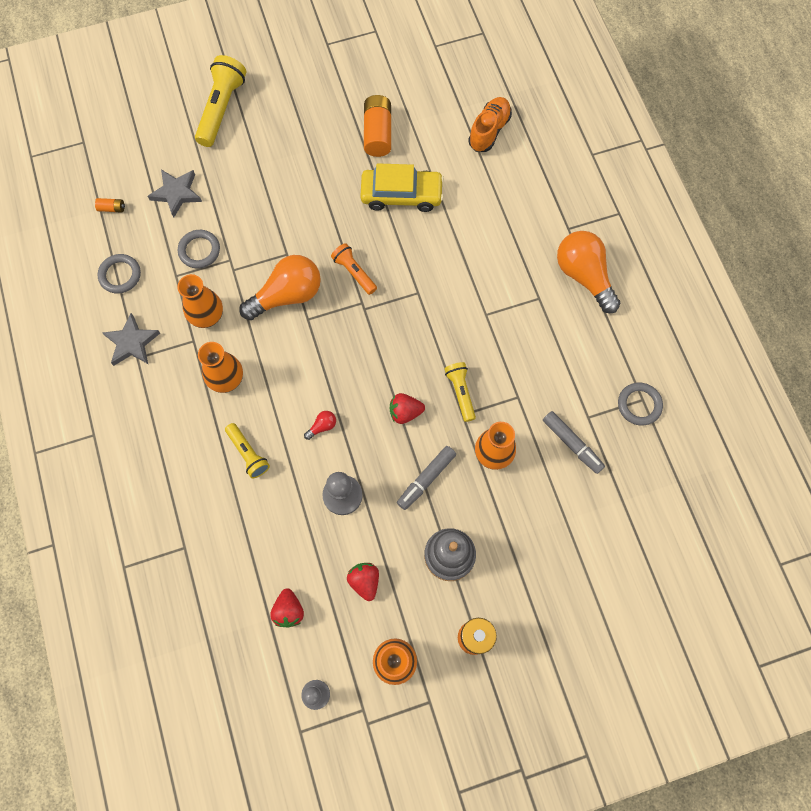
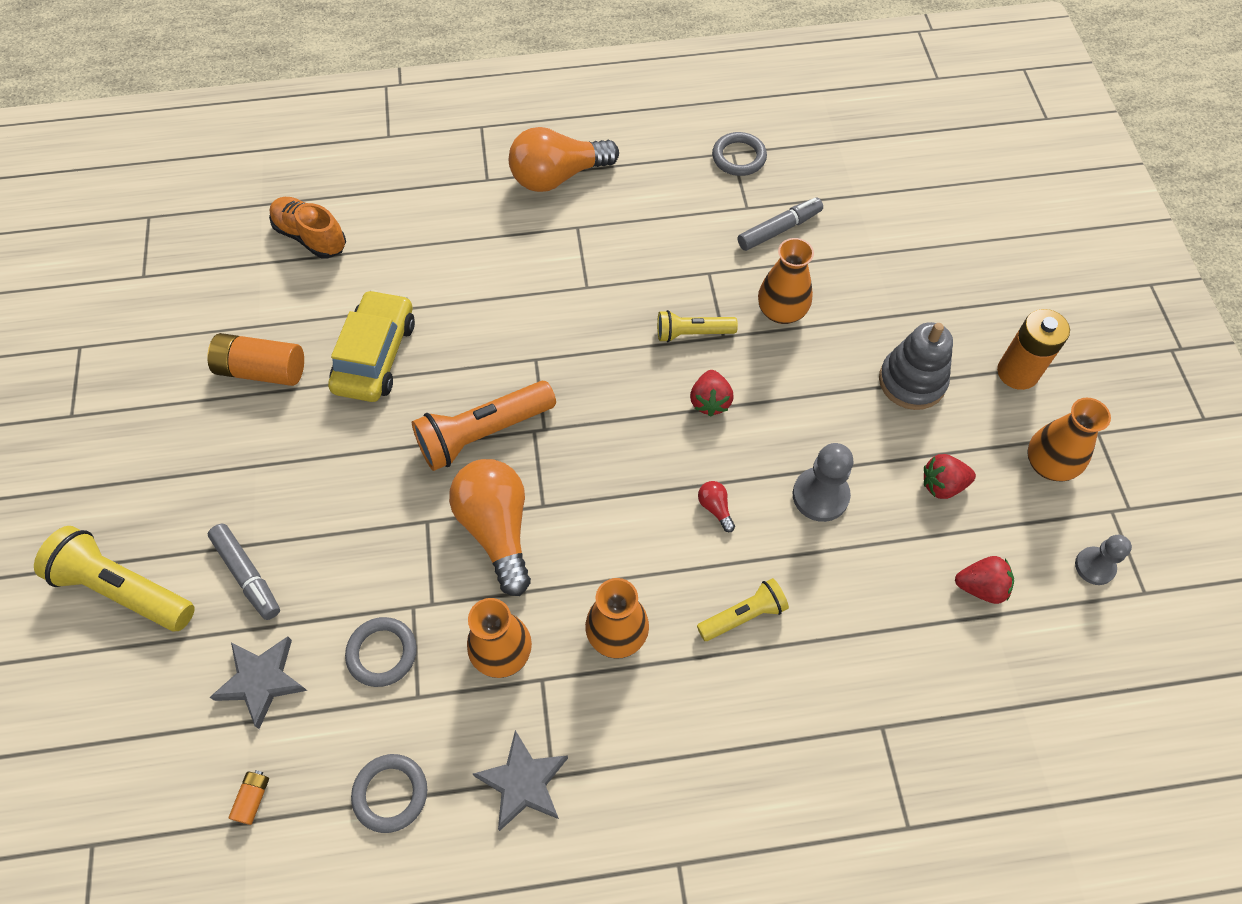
camera: 80 degrees left, 10 degrees down
orange flashlight [331,243,377,295] -> orange flashlight [412,381,556,471], size x1.70
grey marker [397,446,456,510] -> grey marker moved to [208,524,280,620]

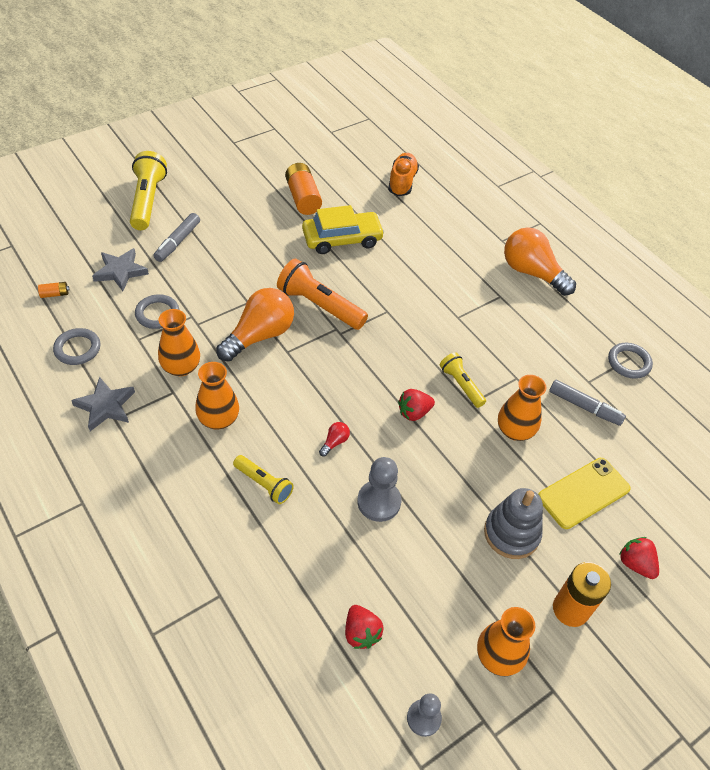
camera: 60 degrees right, 10 degrees down
red strawberry [924,454,976,499] -> red strawberry moved to [619,537,659,579]
none -> yellow phone [538,458,631,529]

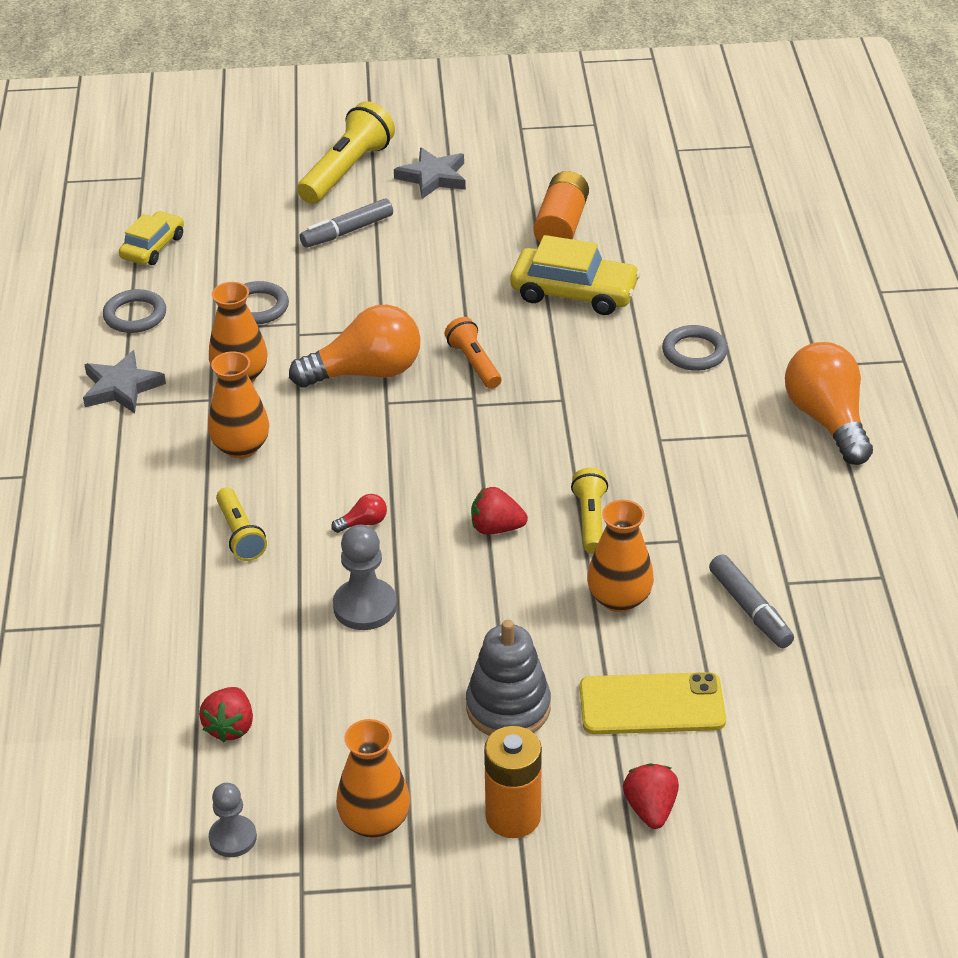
camera: 35 degrees right, 10 degrees down
orange battery [38,282,69,298] -> yellow car [119,211,184,265]
grey star [92,248,149,291] -> grey star moved to [394,147,466,199]
orange flashlight [277,258,368,330] -> orange flashlight [444,317,501,389], size x0.59
orange shoe [388,153,419,196] -> none
grey ring [608,343,653,379] -> grey ring moved to [662,325,728,371]

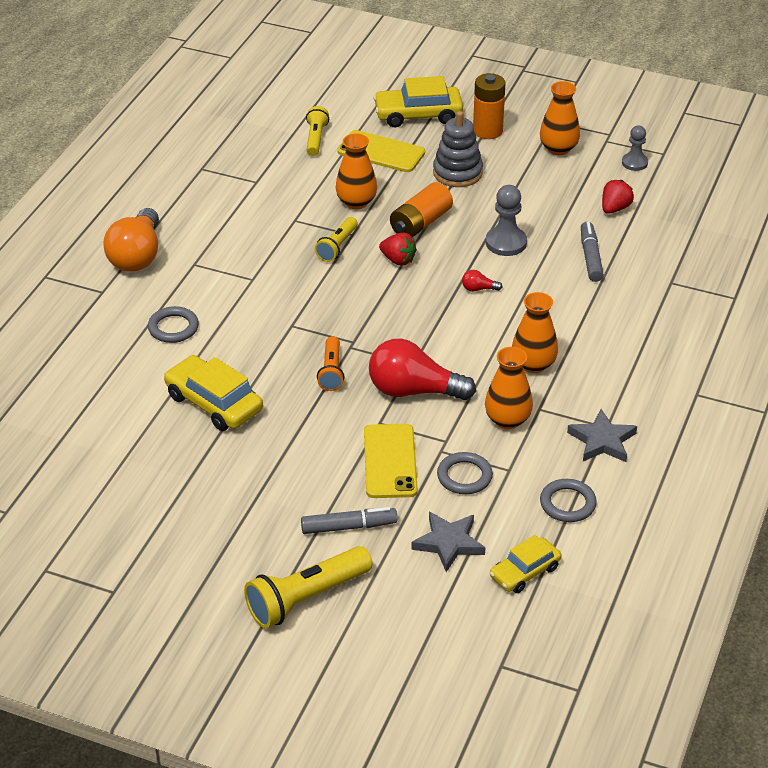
camera: 155 degrees left, 0 degrees up
yellow flashlight [216,488,267,561] -> yellow flashlight moved to [306,106,329,156]
orange light bulb [289,305,420,387] -> red light bulb [369,339,476,400]
grey star [394,147,466,199] -> grey star moved to [411,512,485,572]
orange battery [533,171,589,242] -> orange battery moved to [390,182,453,238]
red strawberry [623,763,679,829] -> yellow car [373,76,463,128]
grey marker [709,554,794,648] -> grey marker moved to [581,222,604,282]
none -> yellow phone [364,424,418,498]

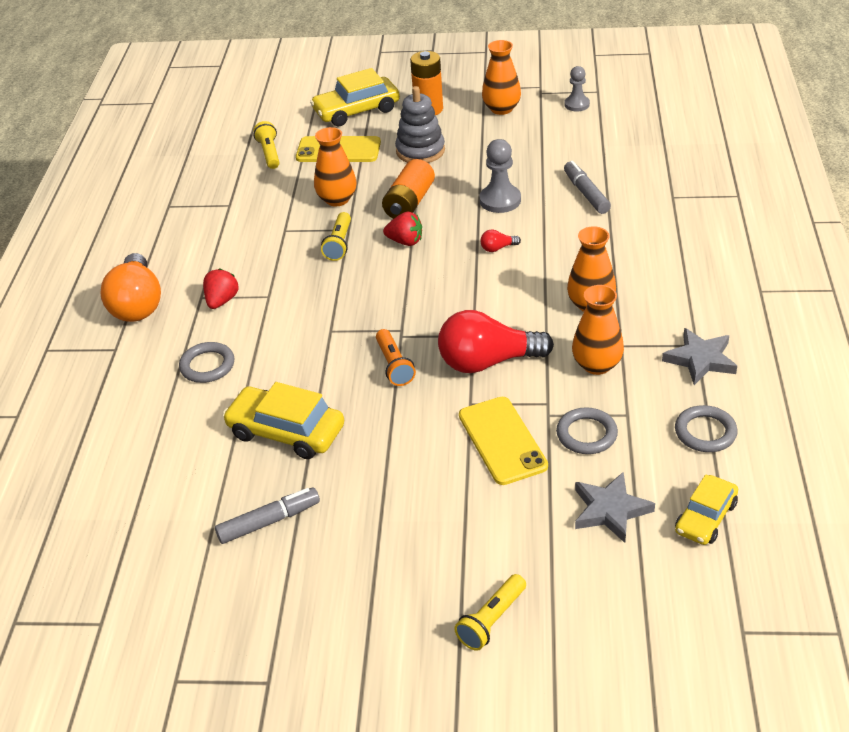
camera: 15 degrees left, 0 degrees up
yellow flashlight [244,546,373,628] -> yellow flashlight [454,574,526,651], size x0.59
grey marker [301,507,397,534] -> grey marker moved to [215,487,320,544]
red strawberry [602,180,634,214] -> red strawberry moved to [203,269,239,309]

